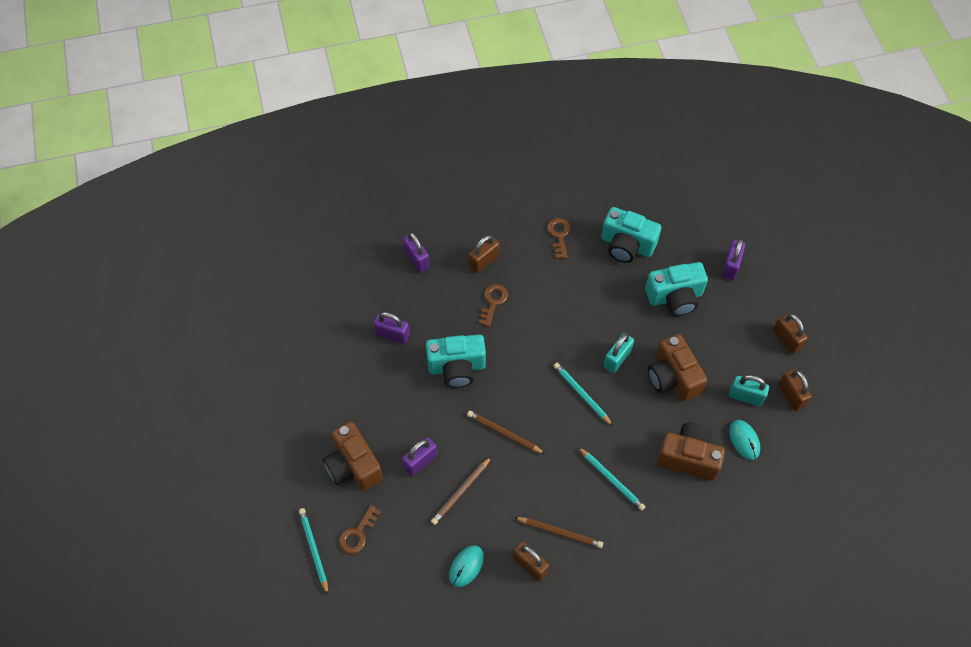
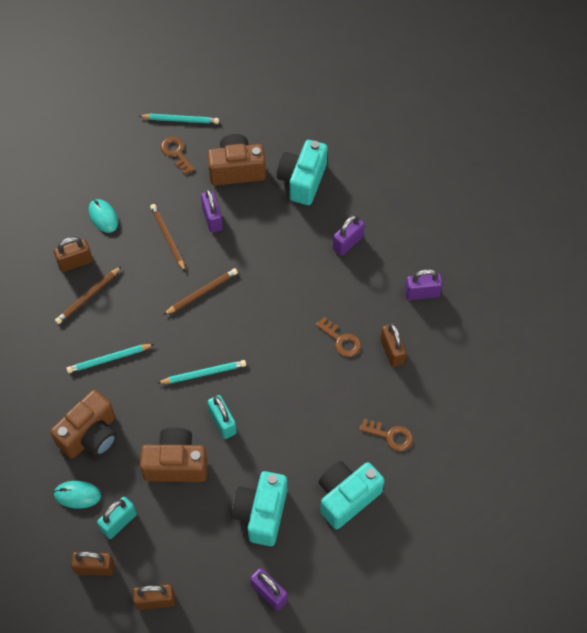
camera: 115 degrees right, 0 degrees up
turquoise camera [426,334,486,388] -> turquoise camera moved to [277,140,327,205]

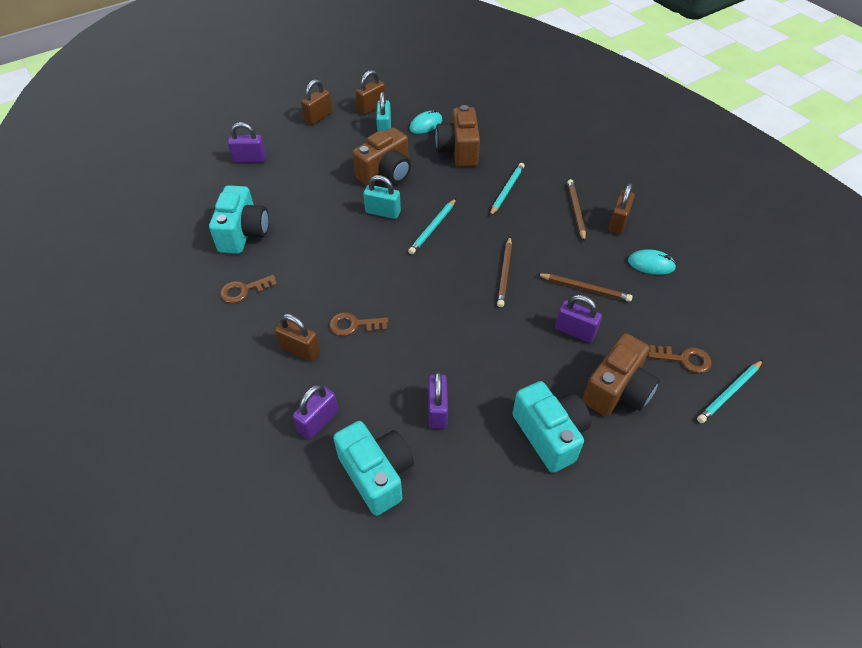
camera: 135 degrees right, 10 degrees down
turquoise camera [232,471,287,546] -> turquoise camera moved to [333,421,414,516]

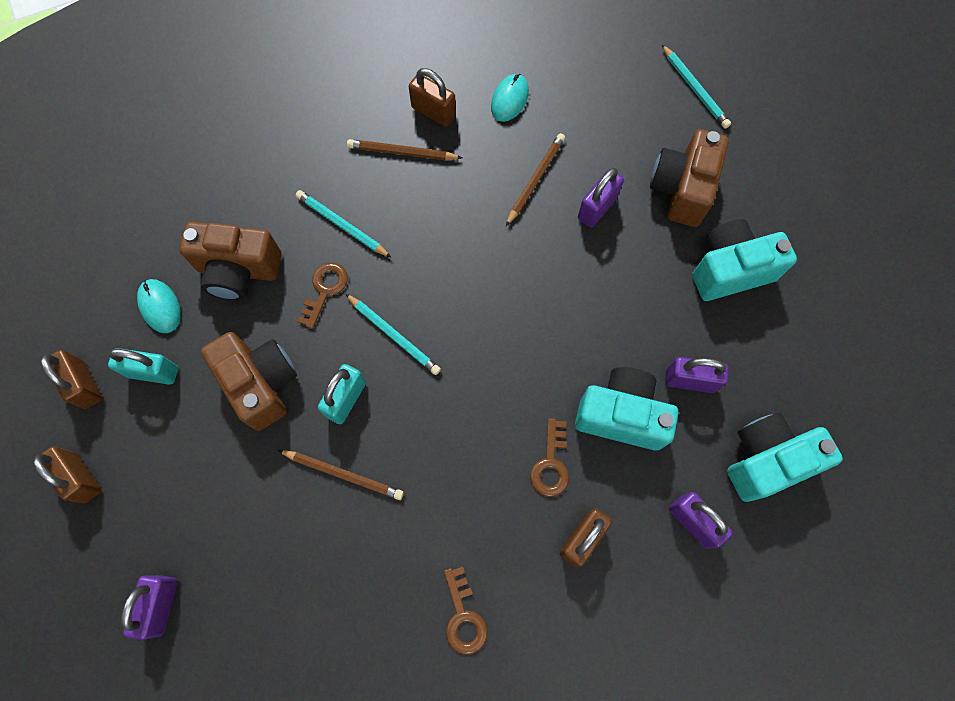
camera: 80 degrees left, 20 degrees up
turquoise camera [209,185,269,254] -> turquoise camera moved to [575,367,678,451]
brown pencil [497,237,512,307] -> brown pencil moved to [278,450,404,500]
brown camera [582,333,660,416] -> brown camera turned 120 degrees counterclockwise [650,129,729,227]
brown key [648,345,712,373] -> brown key moved to [297,263,348,329]

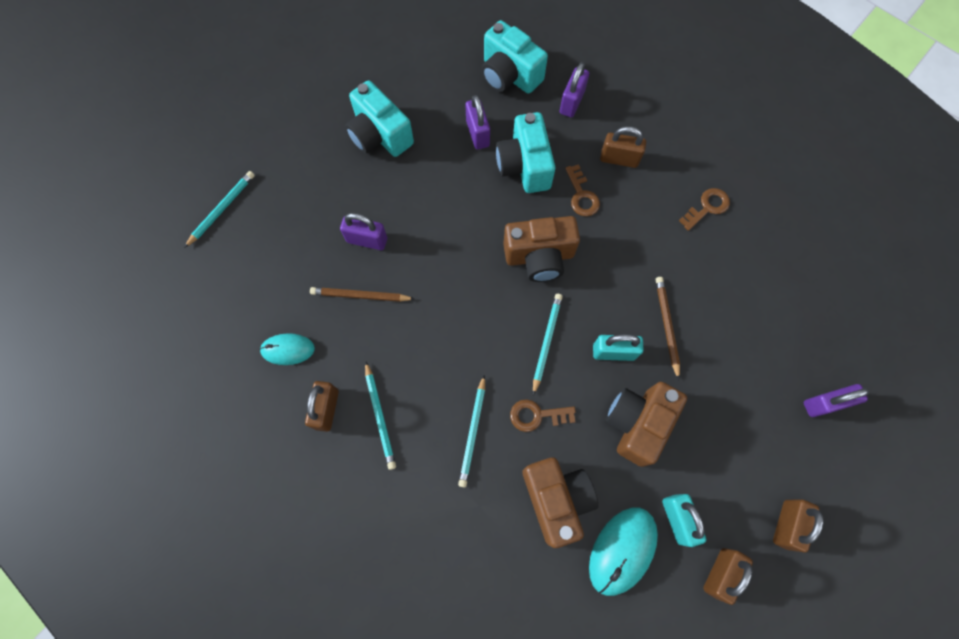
camera: 115 degrees left, 0 degrees up
turquoise mouse [137,279,181,333] -> turquoise mouse [589,508,658,596], size x1.56
brown pencil [347,139,462,160] -> turquoise pencil [365,361,396,470]
brown key [530,418,569,497] -> brown key turned 90 degrees clockwise [565,164,600,216]
brown camera [650,129,729,227] -> brown camera moved to [503,216,580,282]

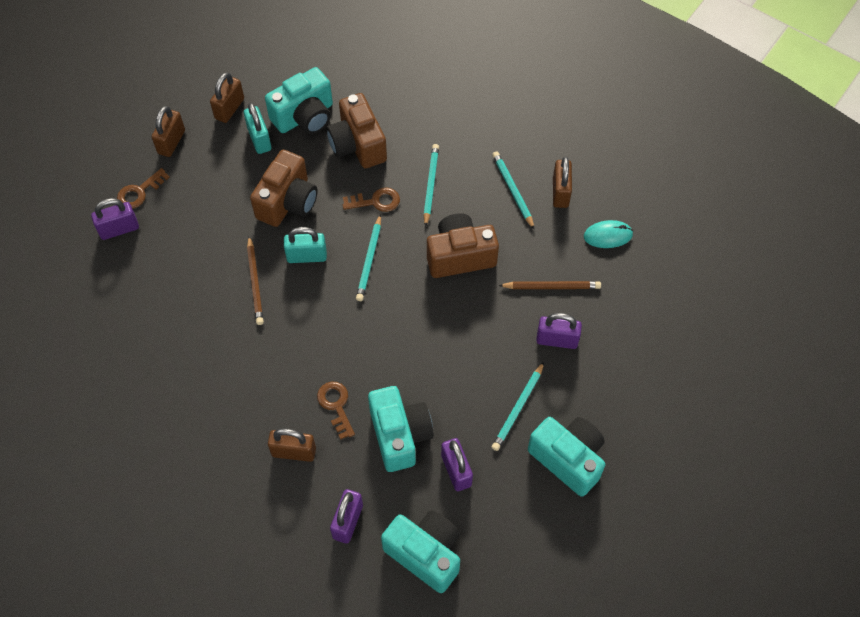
camera: 175 degrees right, 10 degrees down
turquoise pencil [184,171,255,248] -> turquoise pencil moved to [492,362,544,451]
brown camera [503,216,580,282] -> brown camera moved to [427,213,499,278]
turquoise mouse [589,508,658,596] -> turquoise camera [265,67,333,134]
brown key [679,188,730,231] -> brown key moved to [117,168,170,209]

